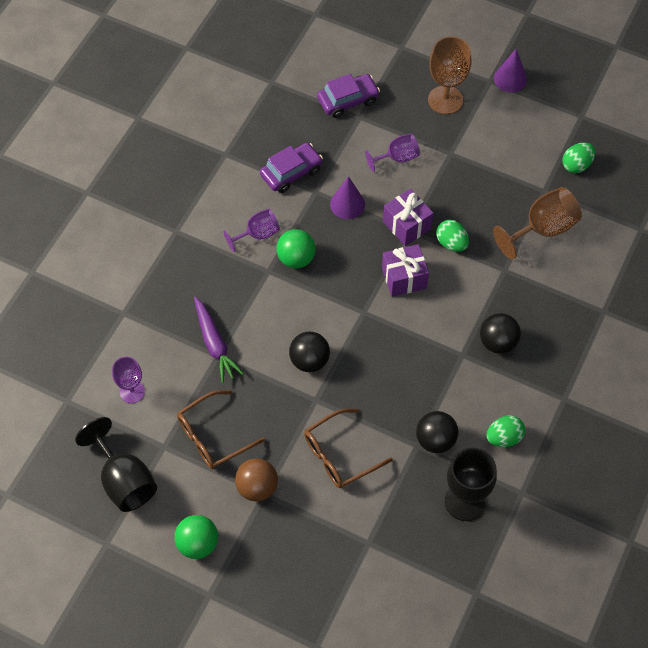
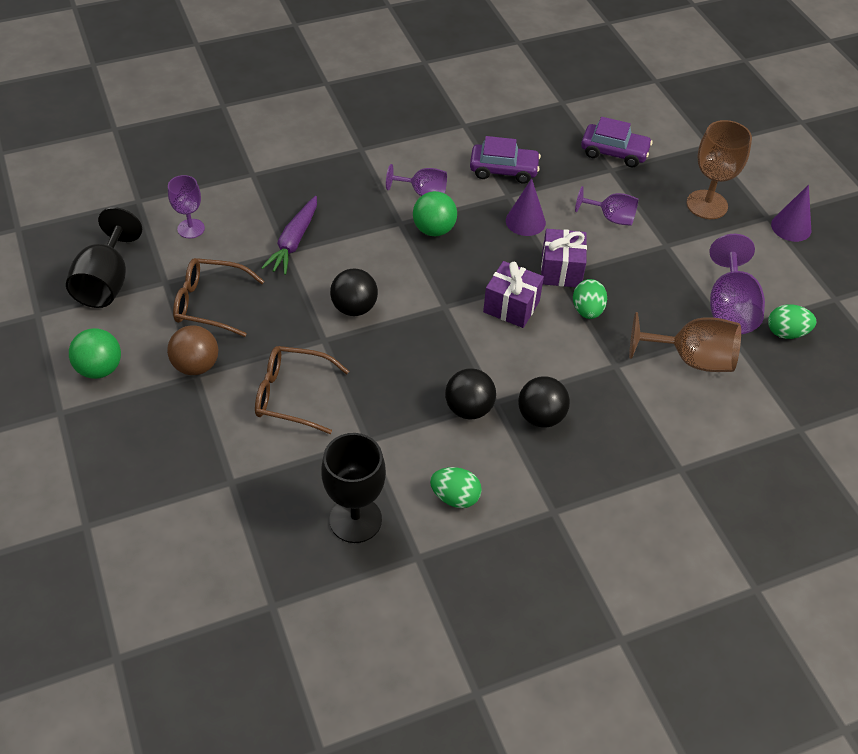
camera: 40 degrees right, 10 degrees down
black ball [416,411,458,453] -> black ball moved to [445,368,496,420]
none -> purple goblet [710,234,765,334]

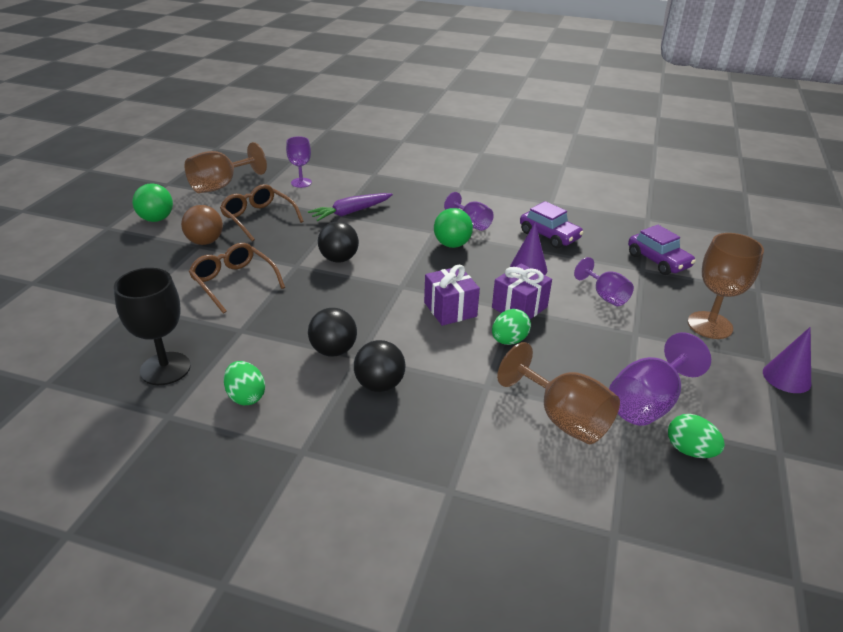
camera: 40 degrees right, 15 degrees down
black goblet [66,207,142,308] -> brown goblet [185,142,267,193]

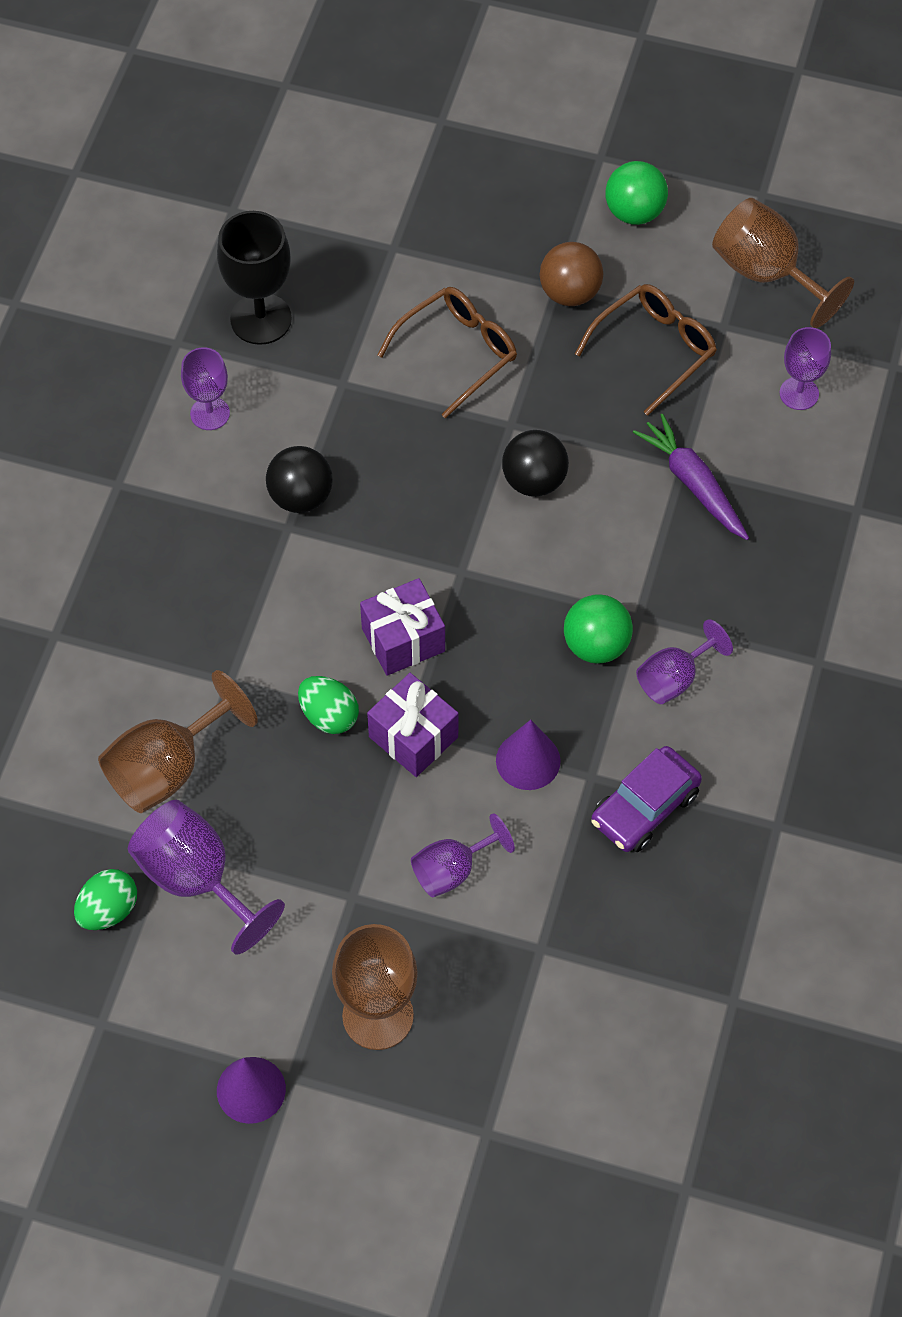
camera: 90 degrees right, 25 degrees up
green egg [224,361,265,405] -> purple goblet [181,347,230,430]
black ball [354,340,405,392] -> none
purple car [628,225,696,275] -> none

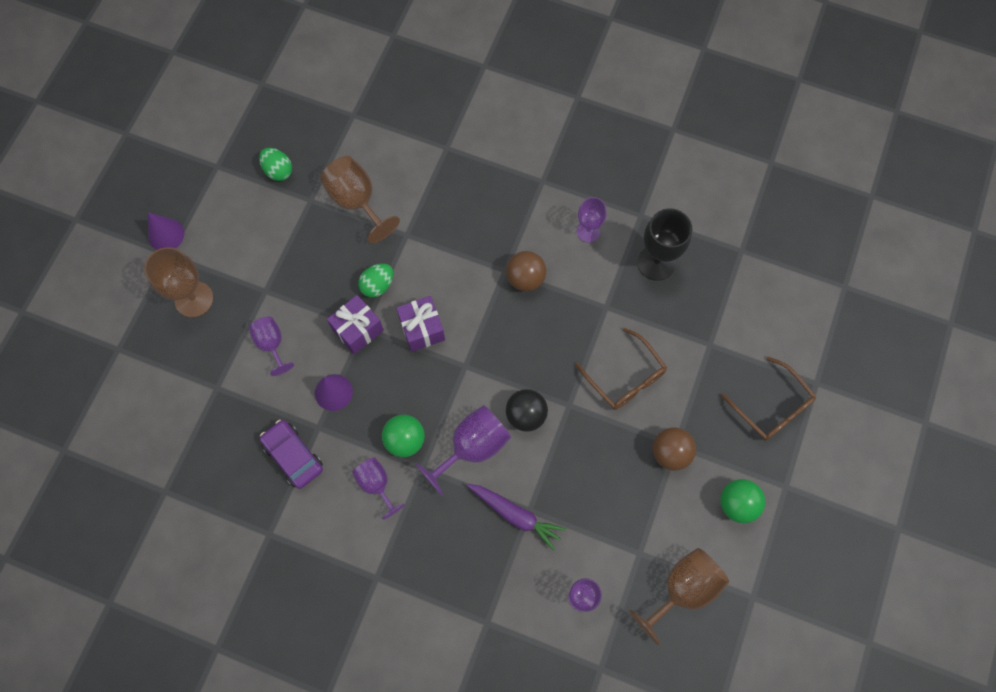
camera: 95 degrees right, 10 degrees up
purple goblet [128,800,285,955] -> purple goblet moved to [415,405,511,496]
black ball [266,446,333,513] -> brown ball [506,251,546,292]
brown glasses [575,284,717,416] -> brown glasses moved to [721,357,816,441]
purple carrot [633,414,749,540] -> purple carrot turned 60 degrees clockwise [467,484,566,550]

